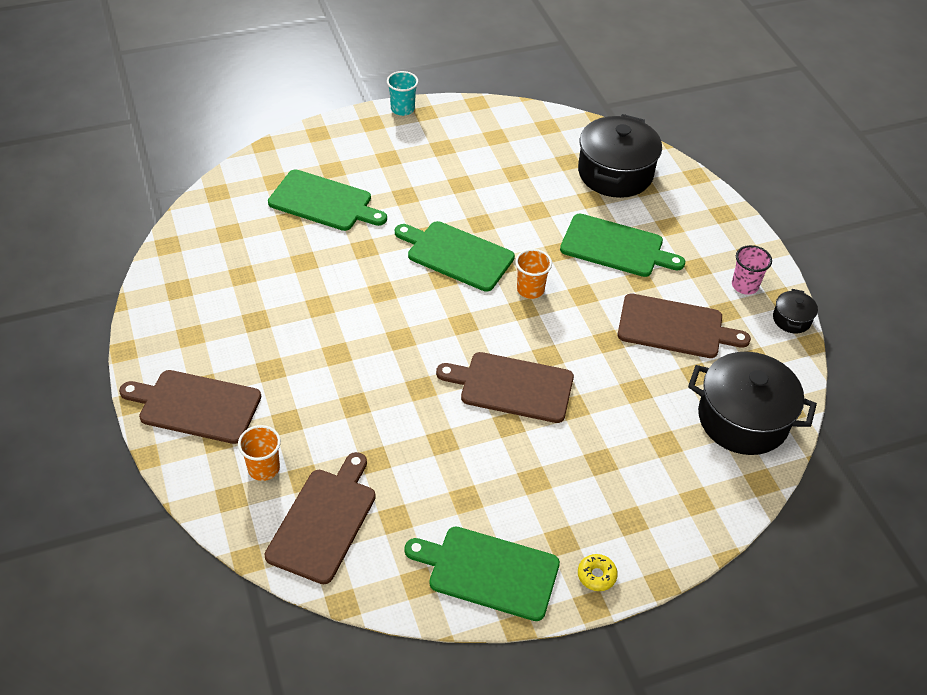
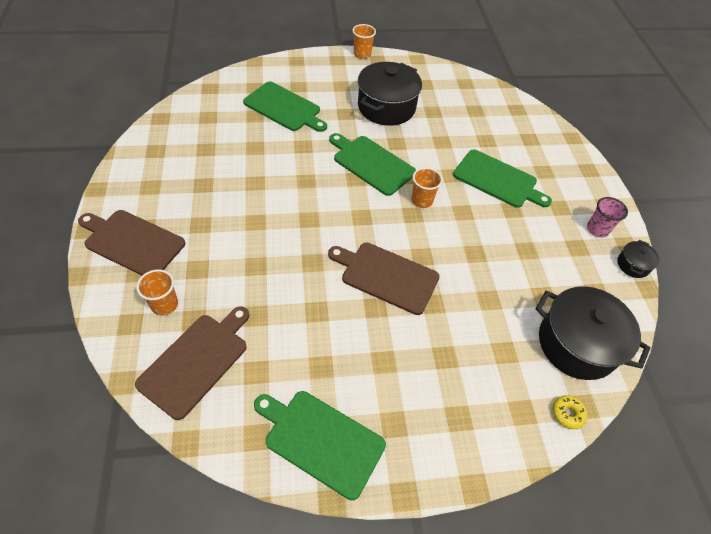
camera: 10 degrees right, 5 degrees up
turquoise cup [387,71,418,116] -> orange cup [352,24,376,59]
black pot [578,114,662,198] -> black pot moved to [358,62,422,126]
yellow donut [578,554,618,591] -> yellow donut moved to [552,395,588,429]
brown cutting board [618,293,751,358] -> none

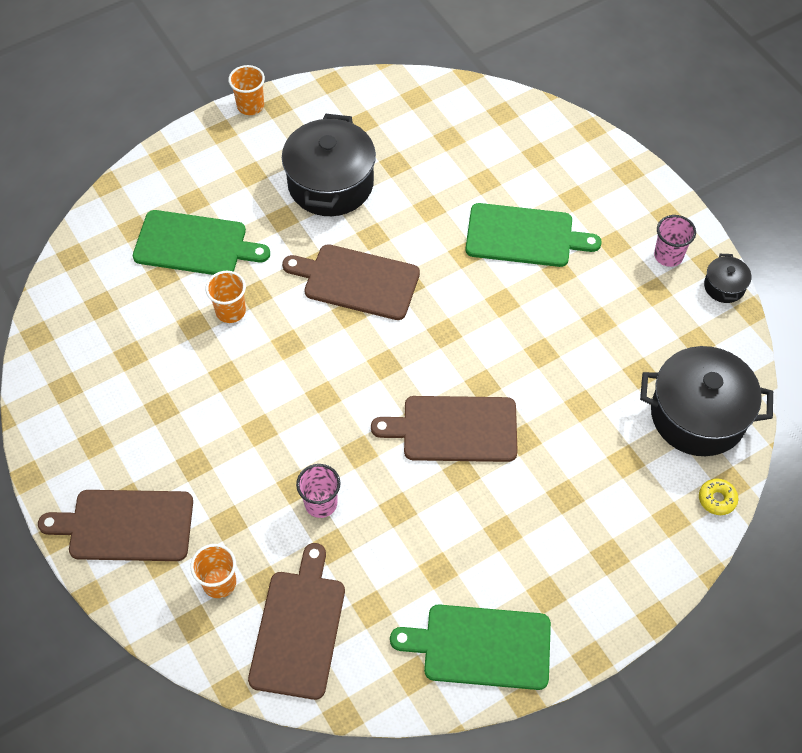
camera: 20 degrees left, 5 degrees up
green cutting board [329,133,416,196] -> brown cutting board [282,244,420,320]
orange cup [411,167,443,208] -> orange cup moved to [205,271,246,323]
none -> pink cup [296,464,341,518]

